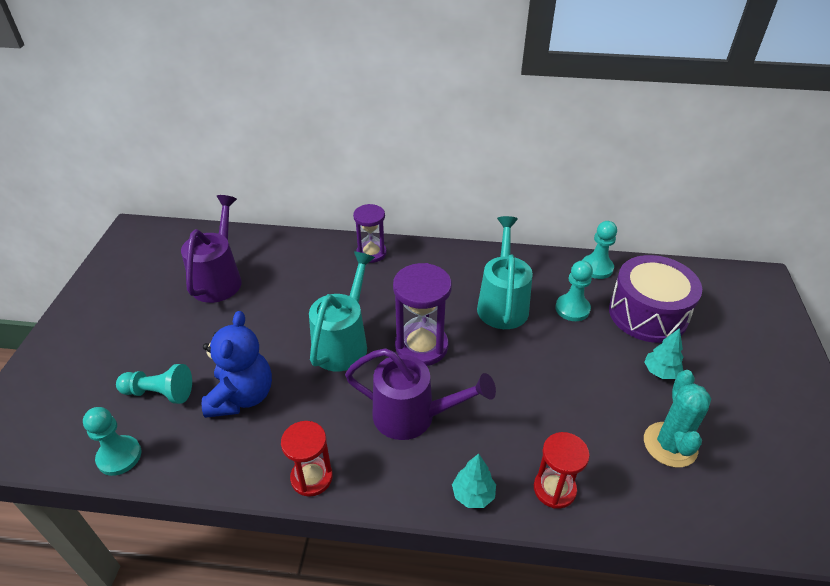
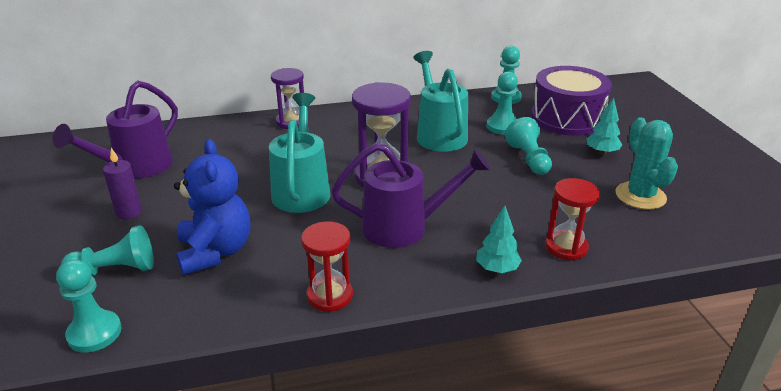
camera: 20 degrees left, 10 degrees down
purple watering can [181,195,242,303] -> purple watering can turned 135 degrees counterclockwise [52,80,178,178]
none -> purple candle [103,148,142,220]
none -> turquoise pawn [505,117,552,175]

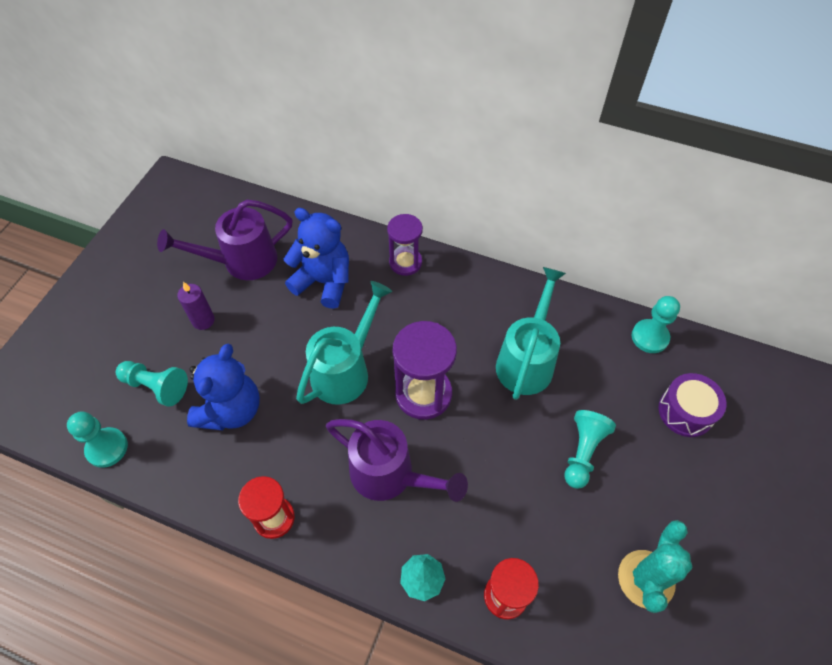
camera: 35 degrees right, 25 degrees up
turquoise pawn [486,71,518,135] -> none
purple drum [531,66,612,136] -> purple drum [659,373,726,437], size x0.62
turquoise tree [587,97,622,155] -> none
none -> blue teddy bear [284,208,349,309]

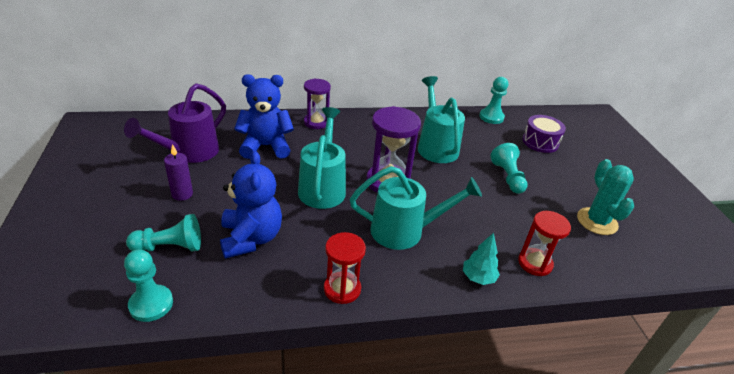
camera: 35 degrees left, 20 degrees down
purple watering can [326,419,468,502] -> turquoise watering can [350,166,482,250]

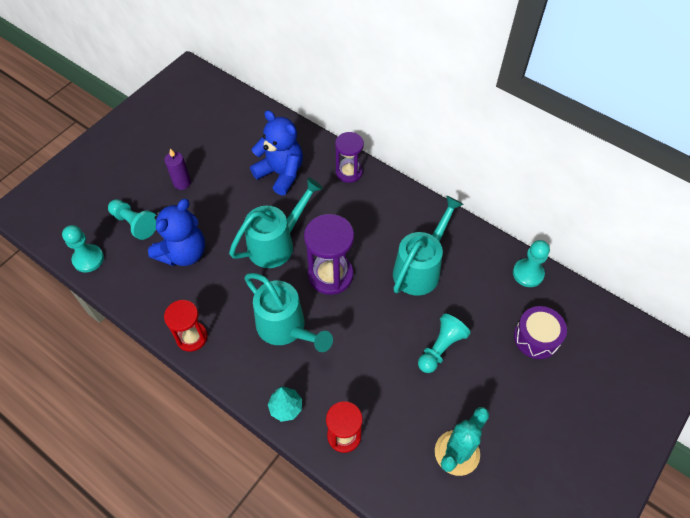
camera: 50 degrees right, 20 degrees up
purple watering can [124,83,226,163] -> none

